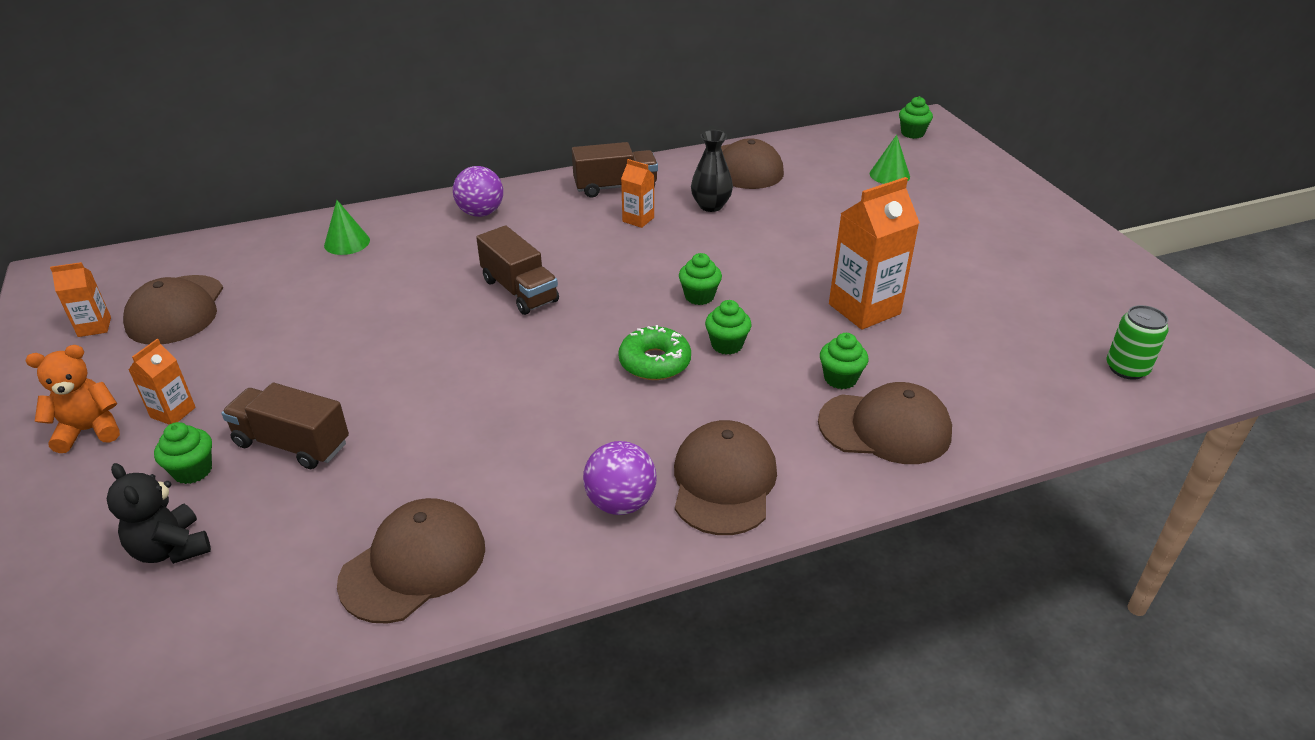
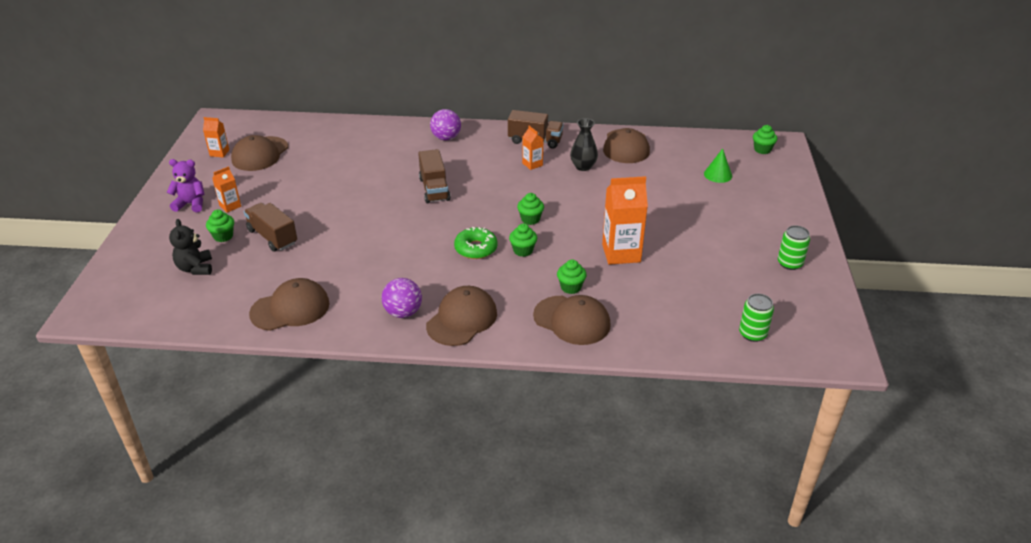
camera: 25 degrees right, 0 degrees up
orange teddy bear [26,345,120,453] -> purple teddy bear [167,159,204,212]
green cone [324,200,370,255] -> none
none -> green can [778,225,810,270]

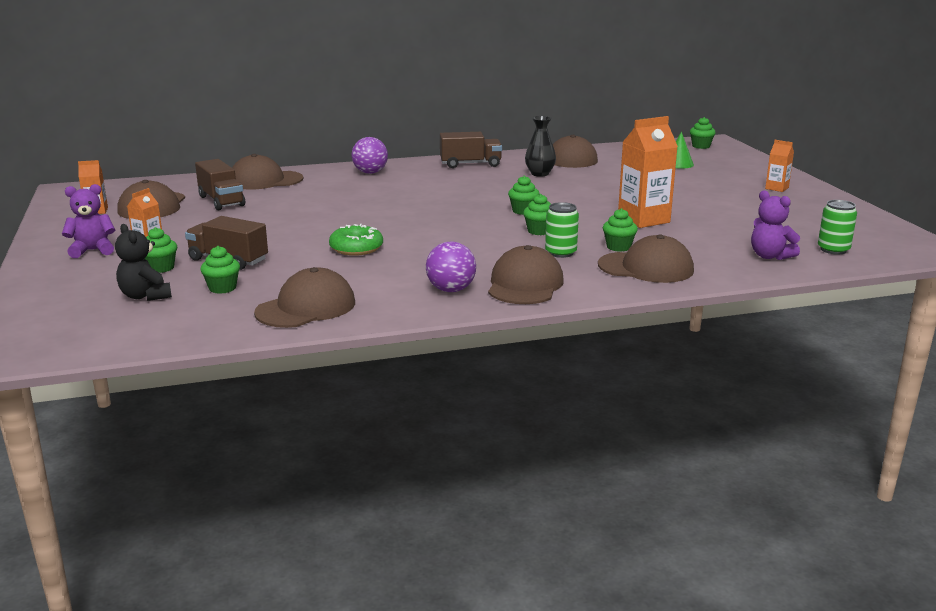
camera: 20 degrees left, 15 degrees down
brown truck [418,149,451,203] -> brown truck moved to [195,159,245,210]
green donut [454,227,498,259] -> green donut moved to [329,224,383,256]
orange carton [522,126,544,170] -> orange carton moved to [765,140,794,192]
green can [778,225,810,270] -> green can moved to [545,202,579,258]
none -> green cupcake [200,246,240,294]
none -> brown cap [232,154,304,189]
none -> purple teddy bear [751,190,800,260]

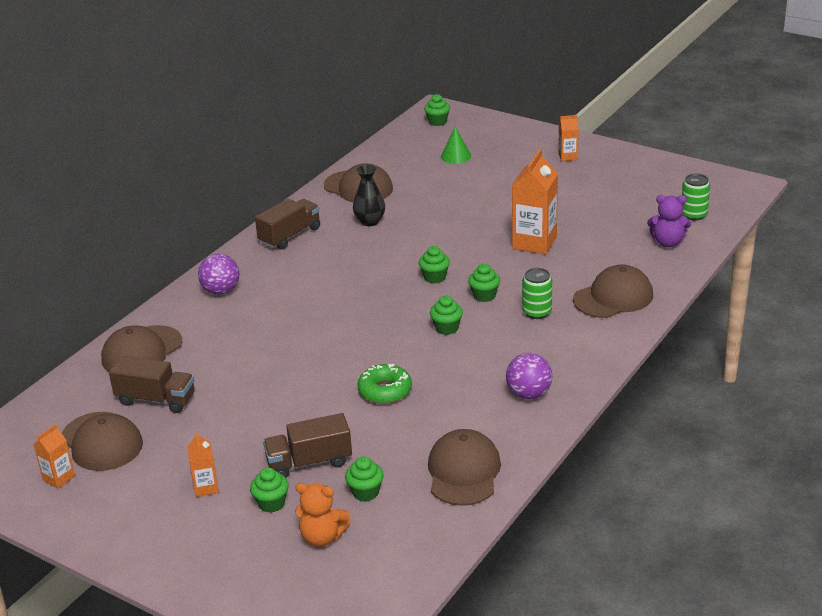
camera: 40 degrees left, 10 degrees up
purple teddy bear [62,184,115,258] -> none
black teddy bear [115,224,172,301] -> orange teddy bear [295,483,351,547]
brown cap [488,245,564,304] -> none
green cupcake [603,208,638,252] -> green cupcake moved to [430,295,463,335]

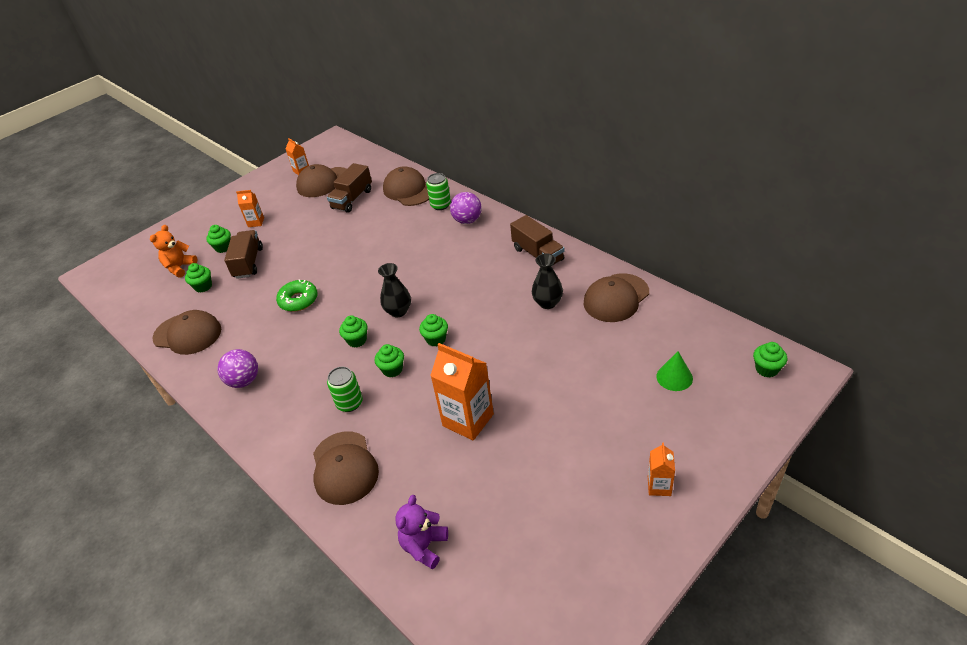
camera: 105 degrees right, 10 degrees up
green can [682,174,710,221] -> green can moved to [426,173,451,210]
none -> black vase [378,263,411,317]

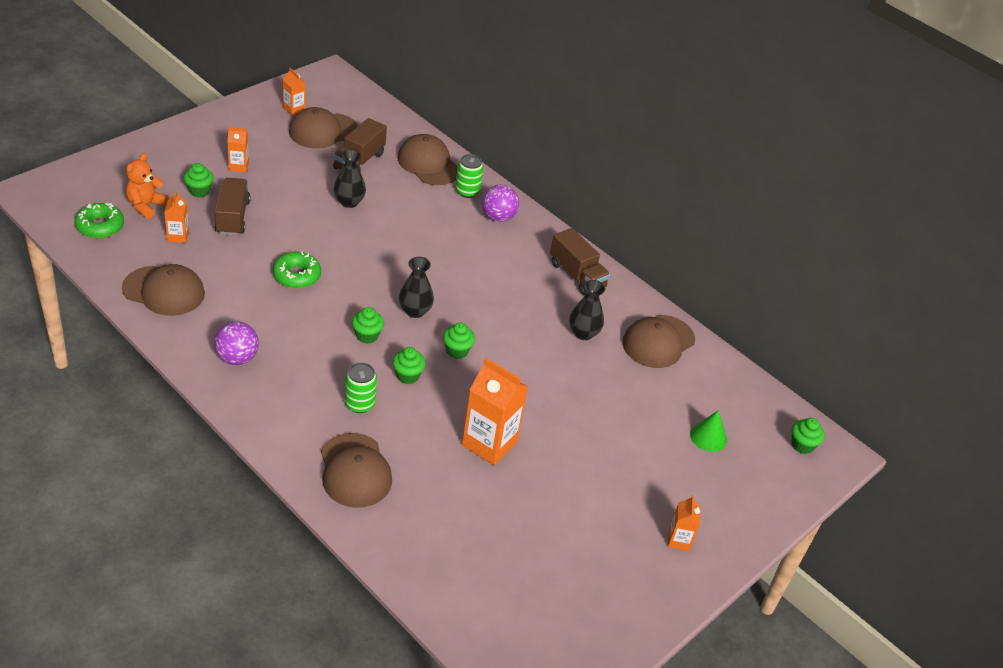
camera: 10 degrees left, 0 degrees up
green cupcake [185,263,212,293] -> orange carton [164,191,189,243]
purple teddy bear [395,495,448,569] -> none
none -> green donut [74,203,124,239]
none -> black vase [334,149,366,208]

